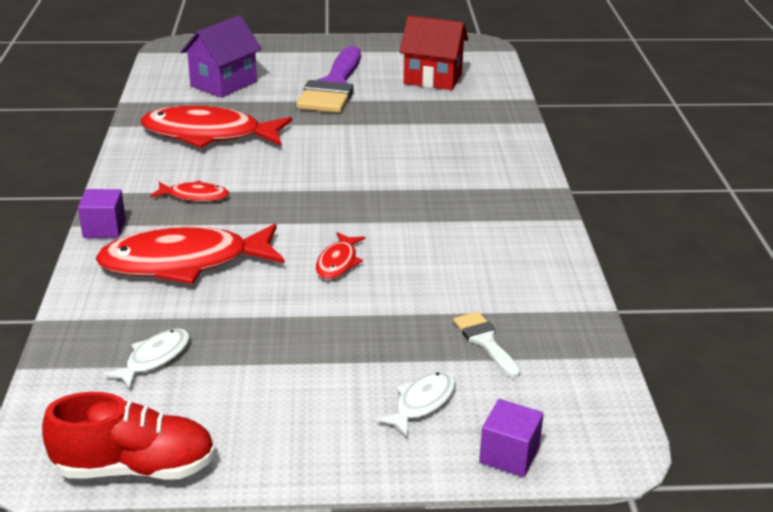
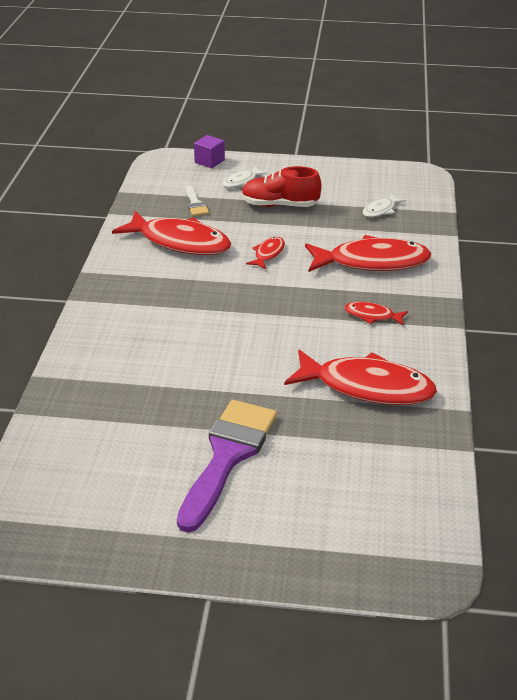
camera: 170 degrees left, 5 degrees up
red shoe [42,392,215,480] -> red shoe moved to [241,166,322,207]
purple cube [78,189,126,238] -> none
purple house [181,15,262,98] -> none
red house [400,16,468,90] -> none
none -> red fish [112,210,231,255]

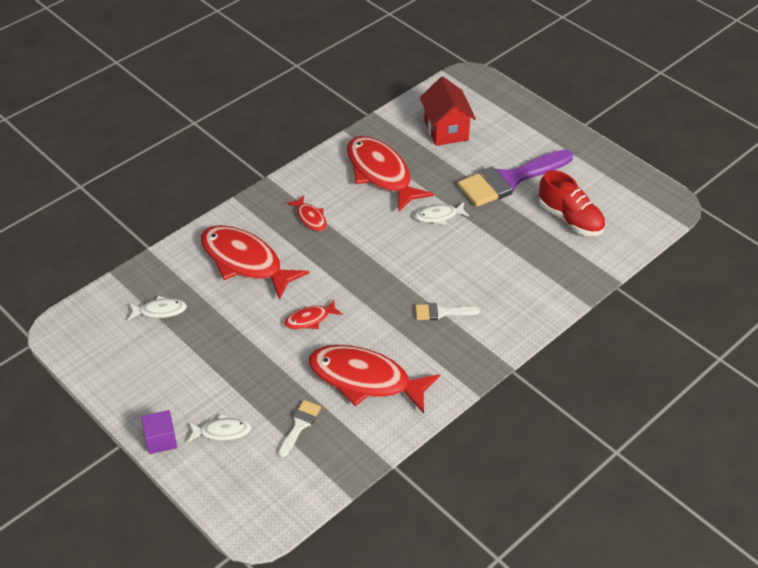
camera: 140 degrees left, 10 degrees up
red fish [112,210,231,255] -> red fish turned 45 degrees counterclockwise [308,345,440,413]
purple cube [194,135,225,168] -> purple cube moved to [141,410,177,454]
red shoe [241,166,322,207] -> red shoe moved to [539,170,605,236]
none -> white fish [415,202,470,225]
none -> white brush [415,303,480,320]
none -> red house [420,76,476,146]

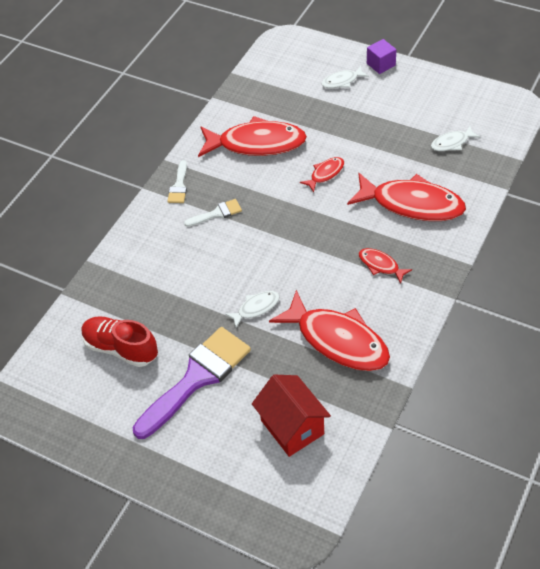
camera: 165 degrees right, 5 degrees up
white brush [278,400,321,458] -> white brush moved to [167,160,187,203]

